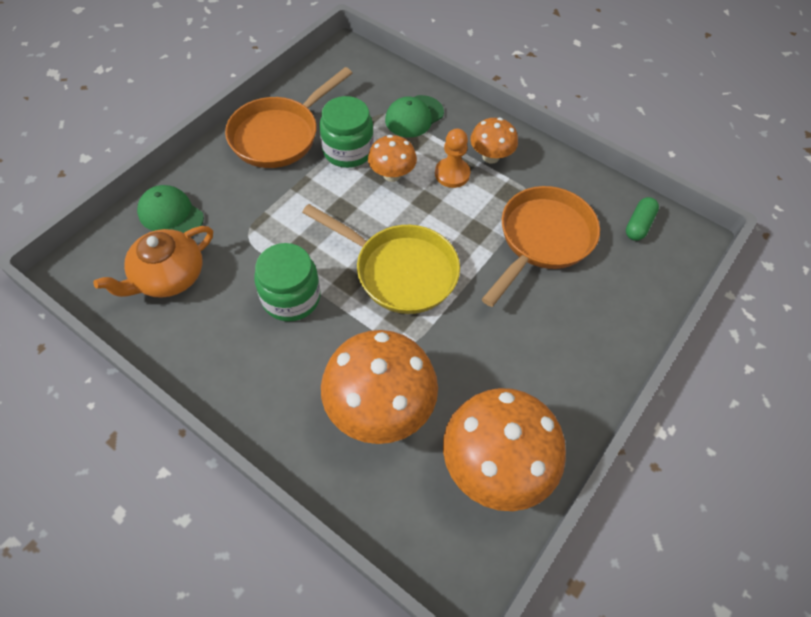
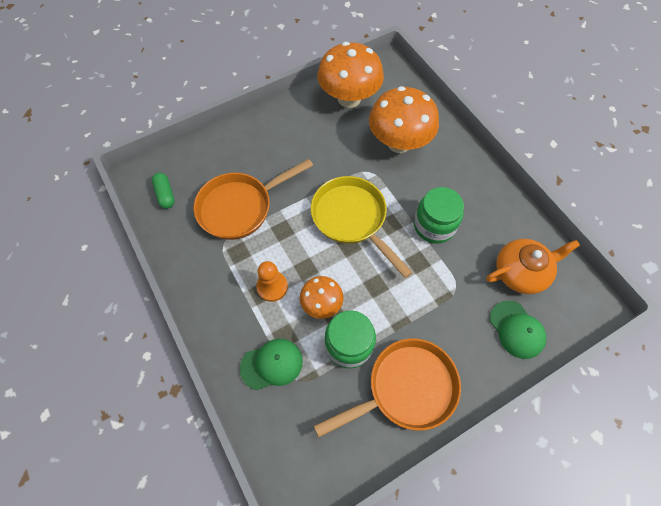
camera: 155 degrees left, 5 degrees up
orange mushroom [470,118,518,164] -> none
green capsule [626,197,659,241] -> green capsule turned 75 degrees counterclockwise [152,173,175,209]

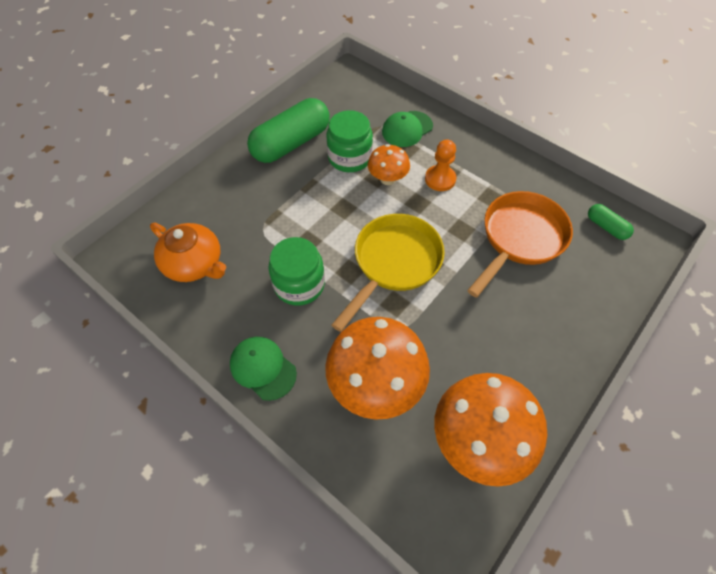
camera: 160 degrees right, 5 degrees down
yellow pan [311,176,413,278] -> yellow pan turned 90 degrees counterclockwise [332,214,445,332]
orange pan [314,339,461,437] -> green capsule [247,98,330,163]
orange teapot [486,239,580,294] -> orange teapot turned 105 degrees counterclockwise [150,223,226,282]
green cap [490,301,546,359] -> green cap moved to [230,337,297,401]

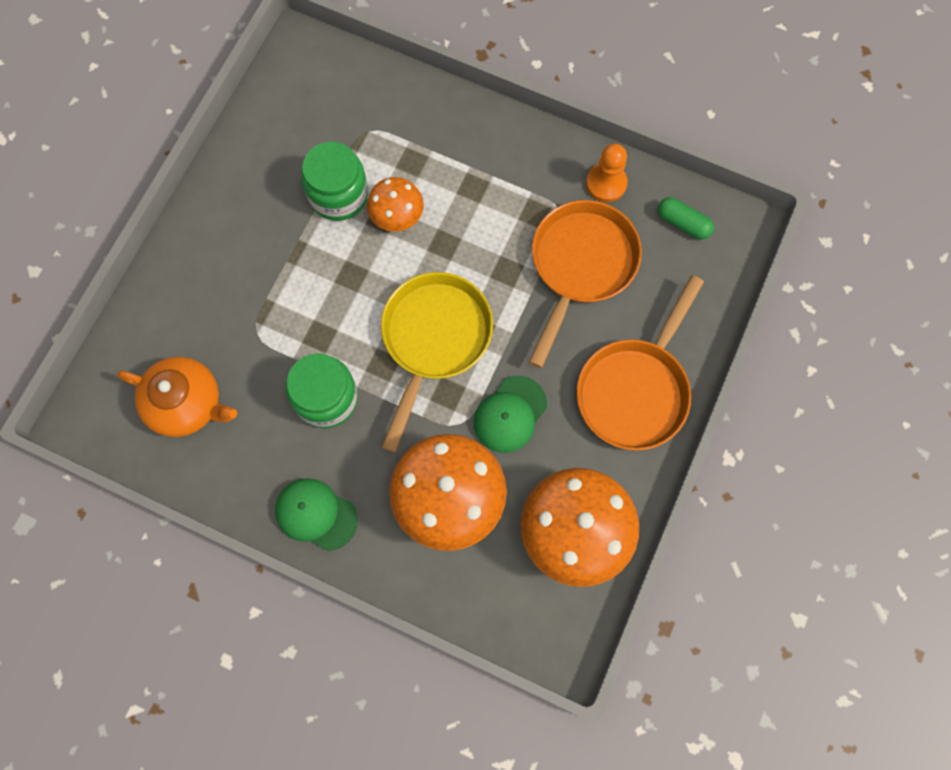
camera: 15 degrees left, 15 degrees up
green capsule [247,98,330,163] -> none
green cap [382,111,433,147] -> green cap moved to [474,376,547,453]
orange pawn [425,139,456,191] -> orange pawn moved to [586,144,628,202]
none -> orange pan [576,275,704,451]

